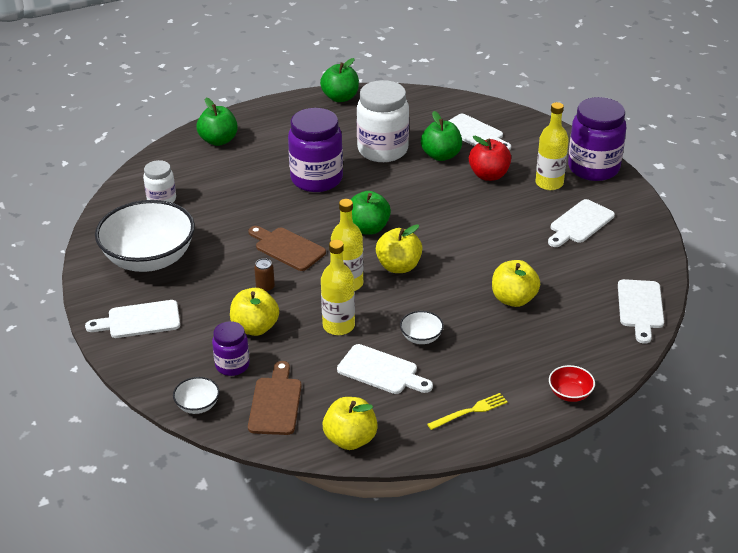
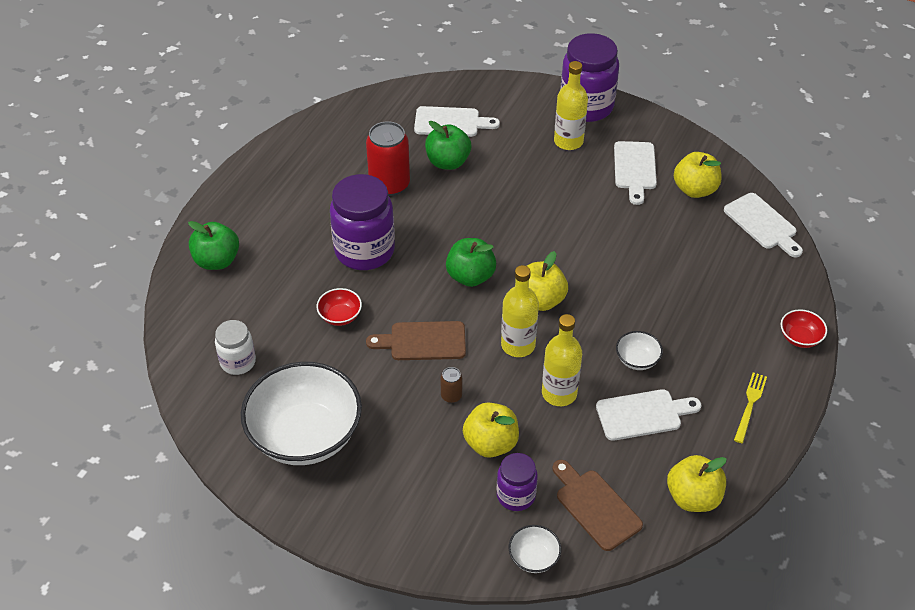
camera: 40 degrees left, 10 degrees up
white cutting board [85,300,180,338] -> none
green apple [320,58,359,102] -> none
white jar [357,80,409,162] -> red can [366,121,410,196]
red apple [469,136,511,181] -> none
yellow apple [492,260,540,307] -> yellow apple moved to [674,152,722,198]
none -> red bowl [316,288,362,326]

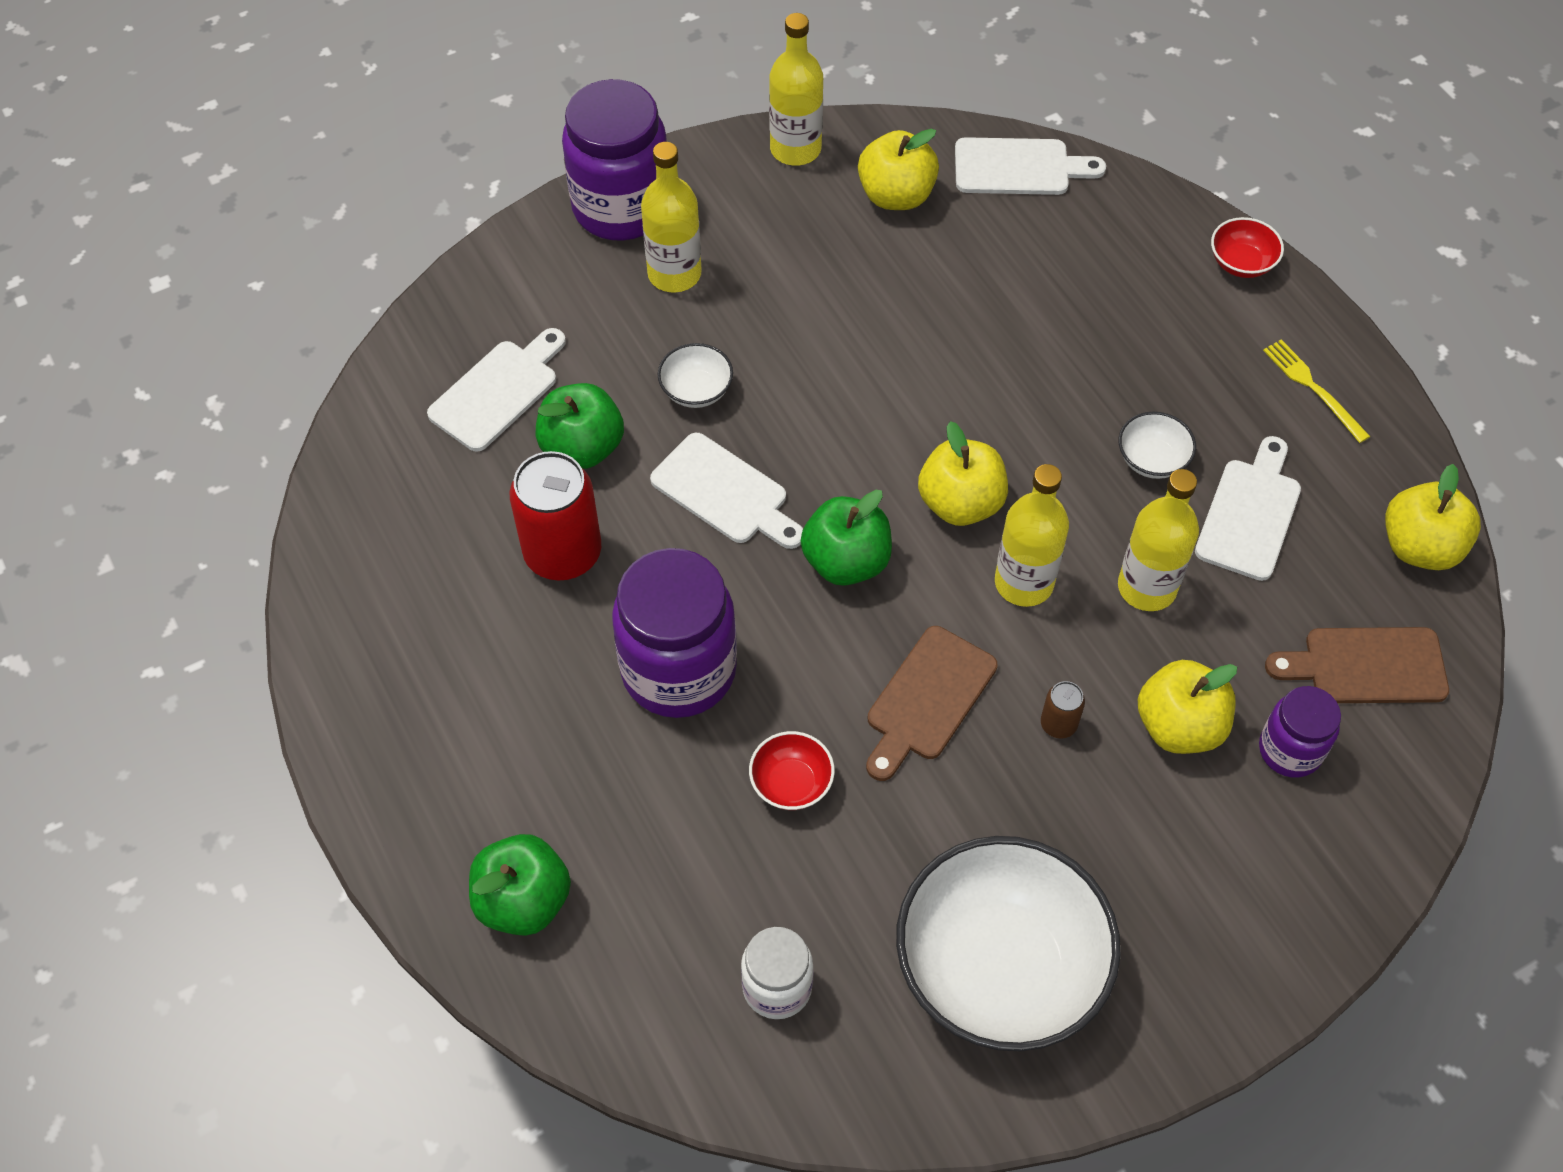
camera: 55 degrees left, 10 degrees up
white bowl [509,525,561,573] -> white bowl moved to [658,343,733,408]
white cutting board [614,141,657,205] -> white cutting board moved to [650,433,803,549]
none -> yellow bottle [769,13,823,166]

